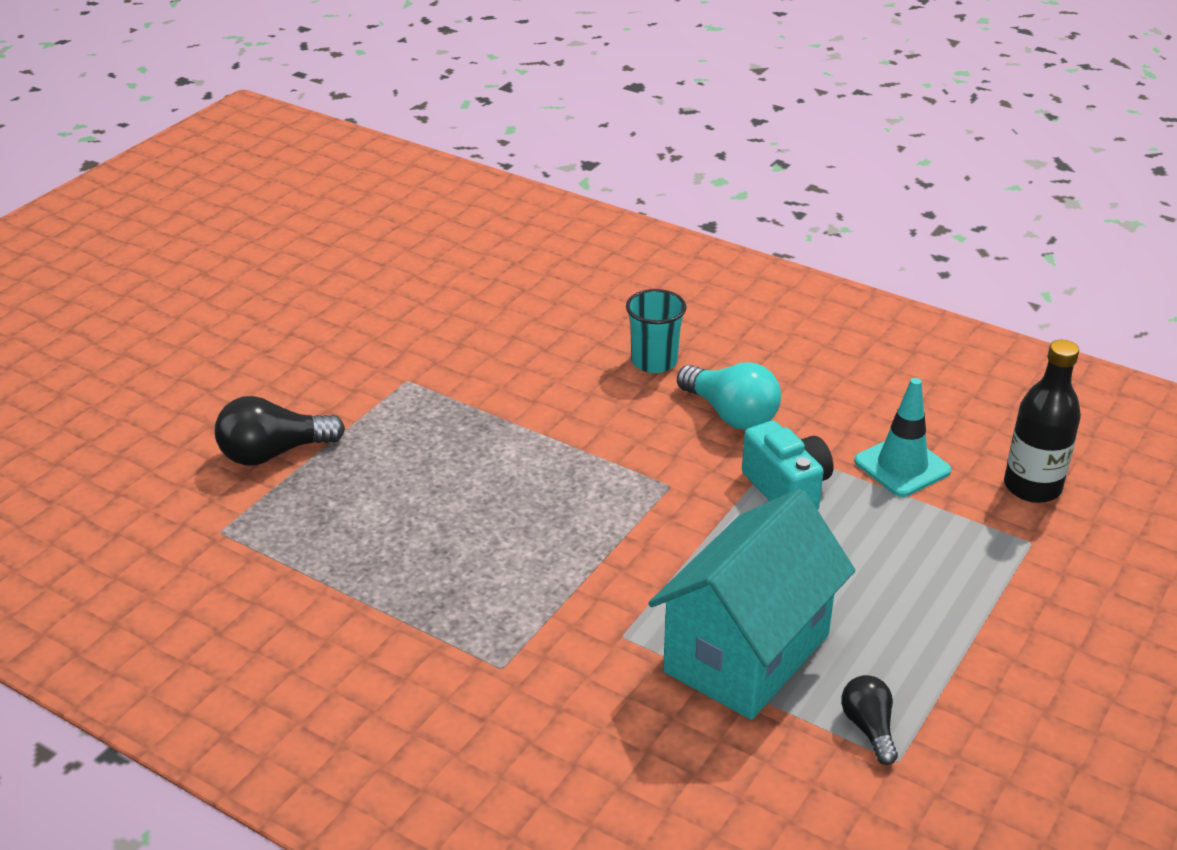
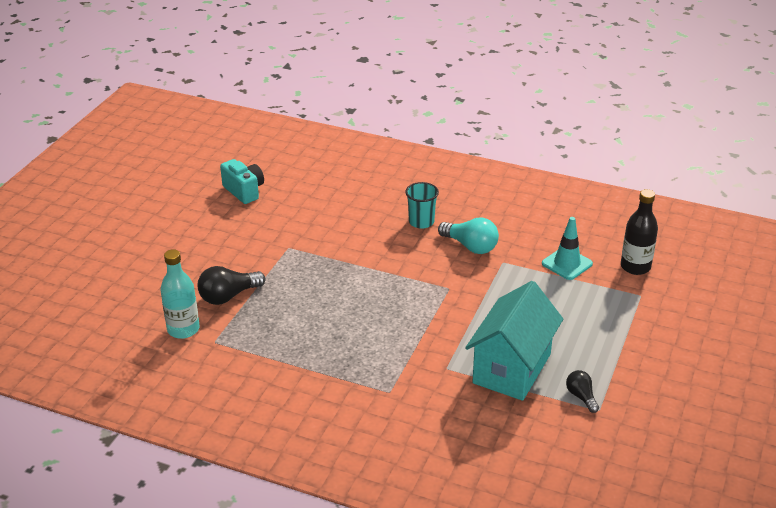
camera: 10 degrees left, 0 degrees up
turquoise camera [742,421,833,510] -> turquoise camera moved to [220,159,264,204]
none -> turquoise bottle [161,249,200,339]

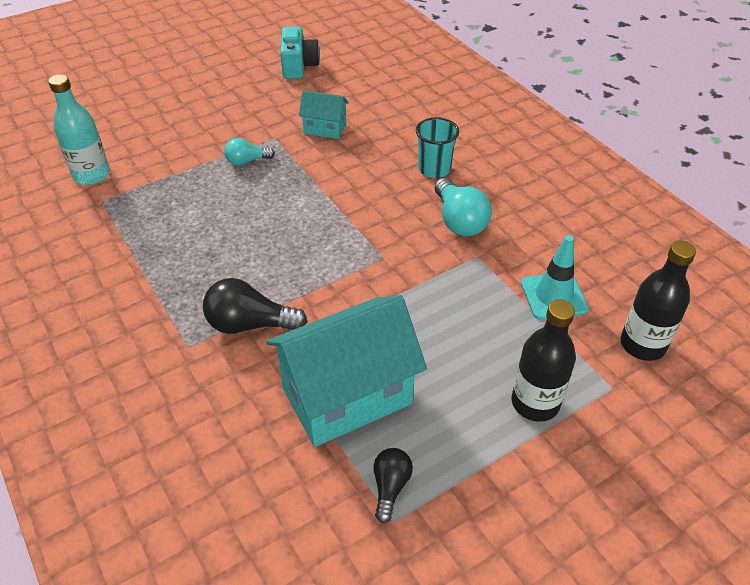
camera: 35 degrees right, 10 degrees up
black light bulb [198,266,266,305] -> black light bulb moved to [203,278,307,334]
none -> turquoise light bulb [224,138,275,165]
none -> turquoise house [299,90,349,139]
none -> black bottle [512,299,576,422]

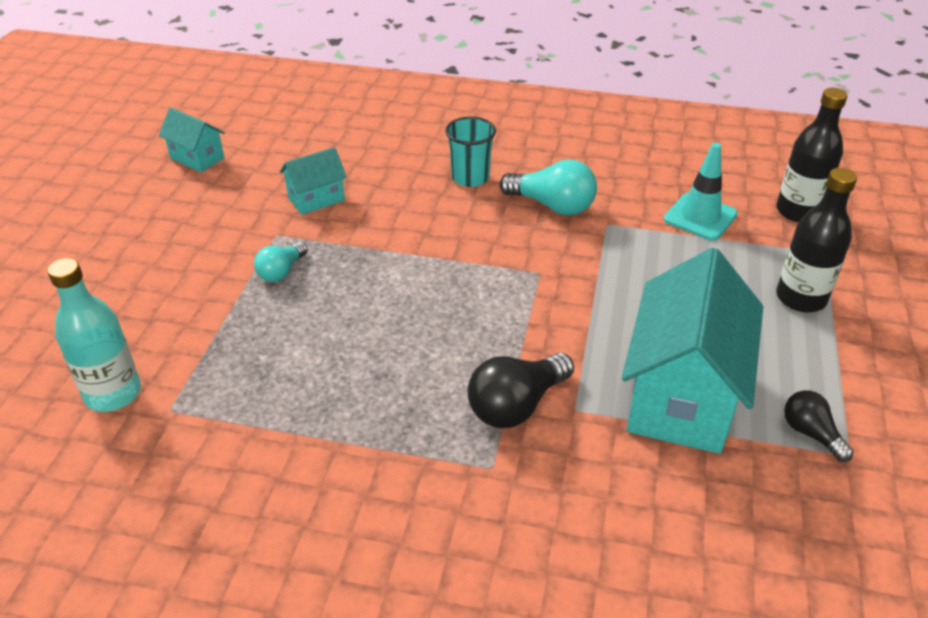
camera: 45 degrees left, 5 degrees down
turquoise camera [280,27,320,79] -> turquoise house [159,108,225,173]

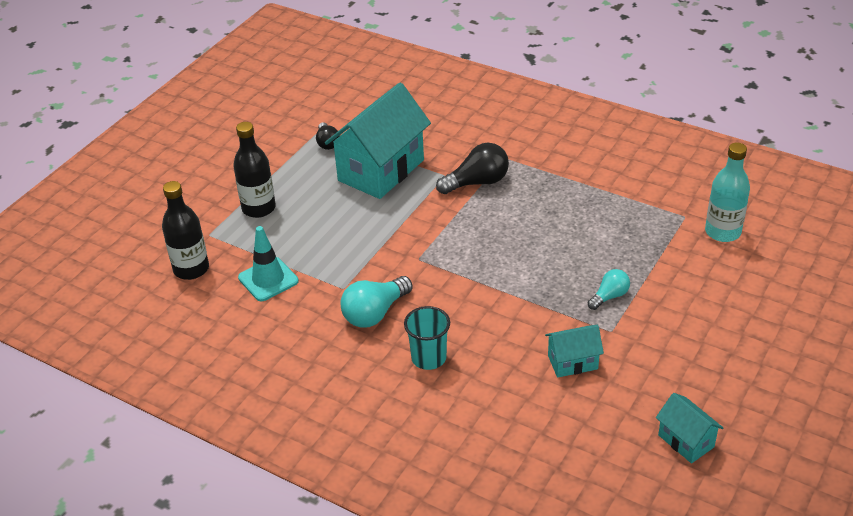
camera: 160 degrees left, 0 degrees up
turquoise light bulb [500,159,597,215] -> turquoise light bulb turned 90 degrees counterclockwise [340,276,413,328]

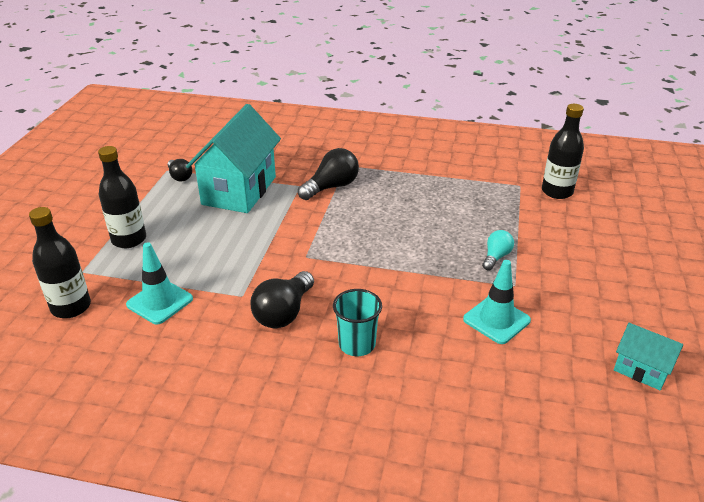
camera: 20 degrees left, 5 degrees down
turquoise light bulb [340,276,413,328] -> black light bulb [250,271,314,328]
turquoise house [545,325,604,378] -> turquoise traffic cone [463,260,531,344]
turquoise bottle [705,143,750,242] -> black bottle [542,104,584,199]

